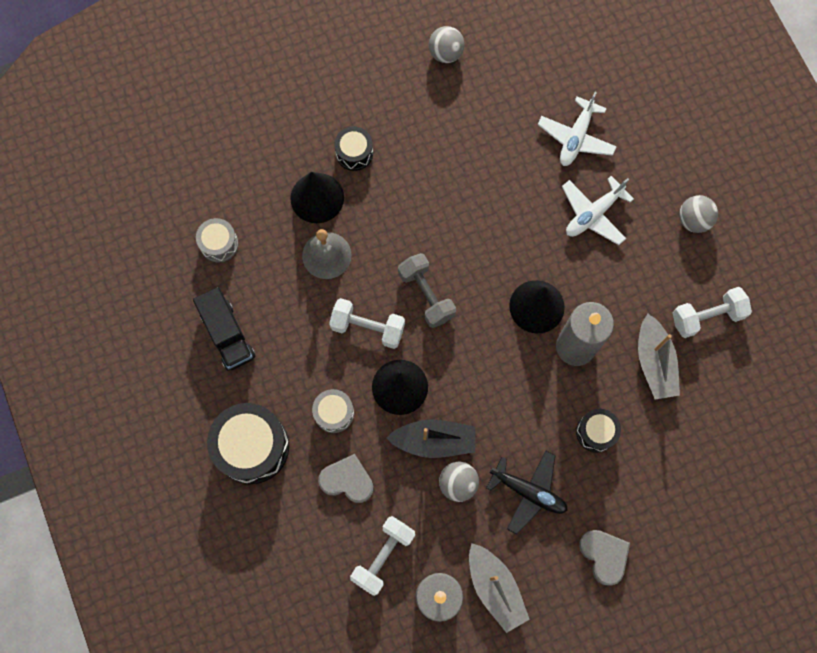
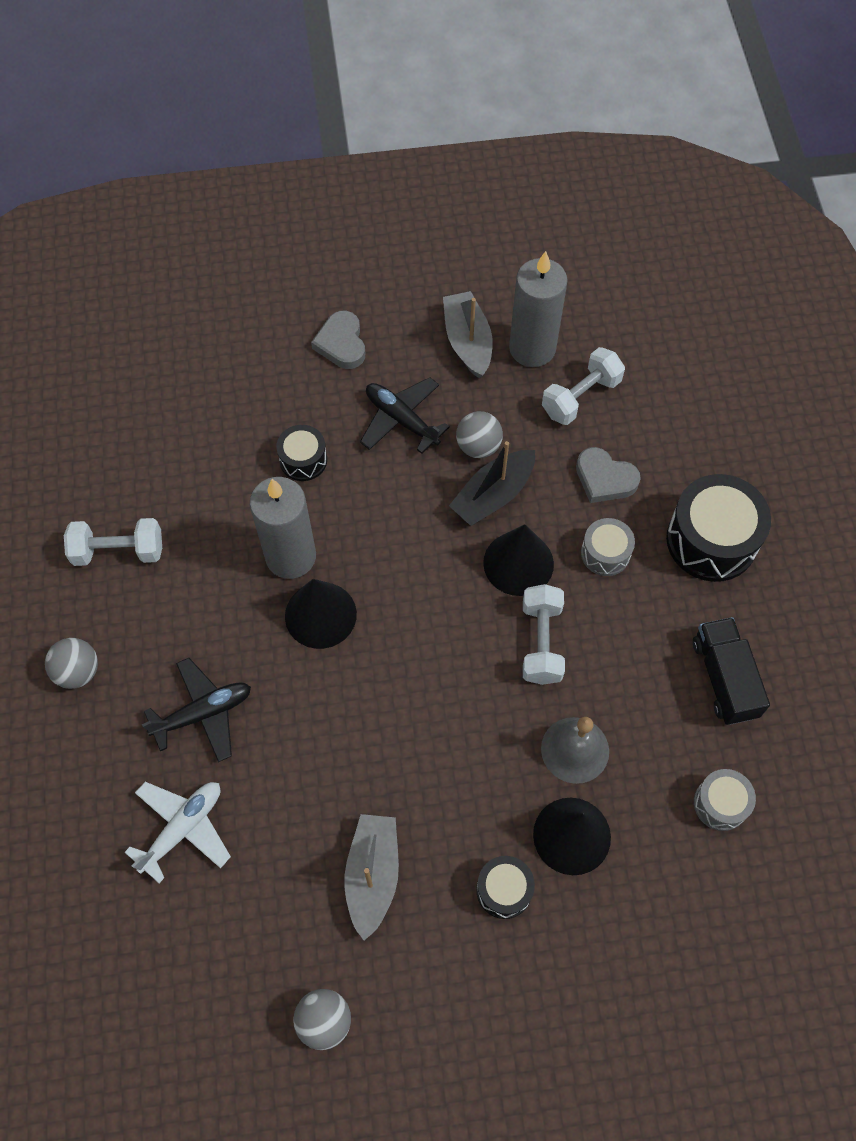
camera: 165 degrees left, 10 degrees down
white dumbbell [329,298,405,349] -> white dumbbell turned 60 degrees clockwise [523,584,565,685]
black boat [386,419,475,458] -> black boat turned 60 degrees counterclockwise [449,441,535,526]
grey dumbbell [398,253,456,328] -> none
white plane [562,176,634,245] -> black plane [142,658,251,762]
grey boat [638,314,680,400] -> grey boat moved to [344,814,399,941]

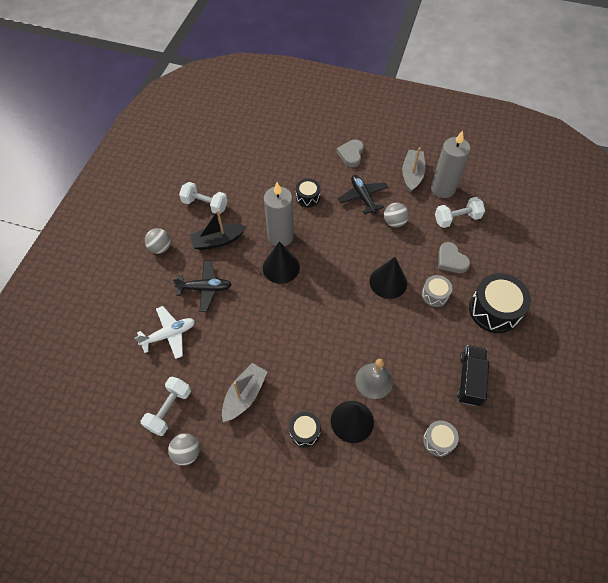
camera: 25 degrees right, 5 degrees down
black boat [449,441,535,526] -> black boat moved to [190,210,246,250]
white dumbbell [523,584,565,685] -> white dumbbell moved to [141,377,191,436]

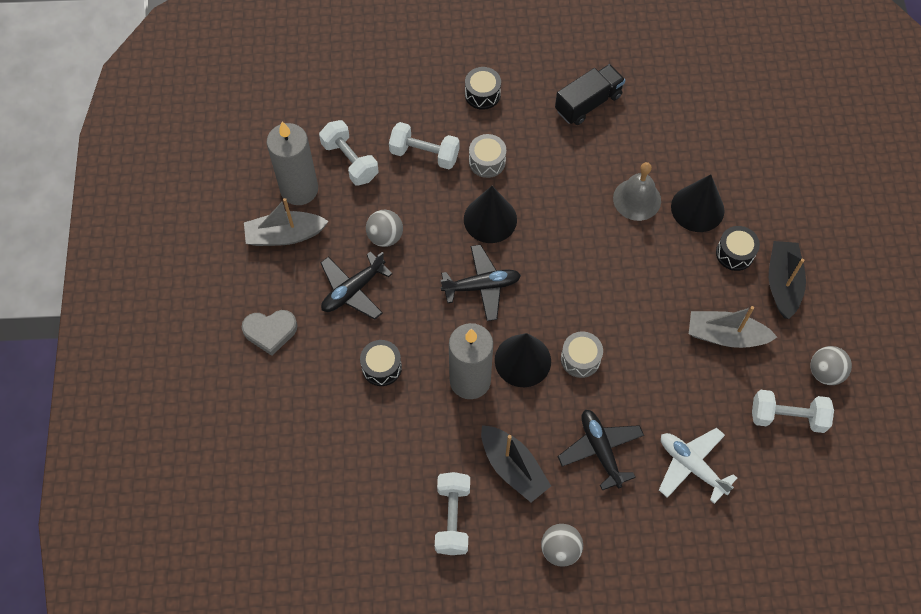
camera: 110 degrees left, 5 degrees up
grey drum [423,420,459,457] -> grey drum moved to [561,332,603,378]
grey heart [438,242,470,273] -> white dumbbell [389,122,460,169]
black truck [457,345,489,406] -> black truck turned 150 degrees clockwise [555,64,625,125]
black drum [469,273,531,333] -> black drum [465,67,501,110], size x0.54
none -> black plane [441,244,521,321]
none -> black boat [769,241,806,319]

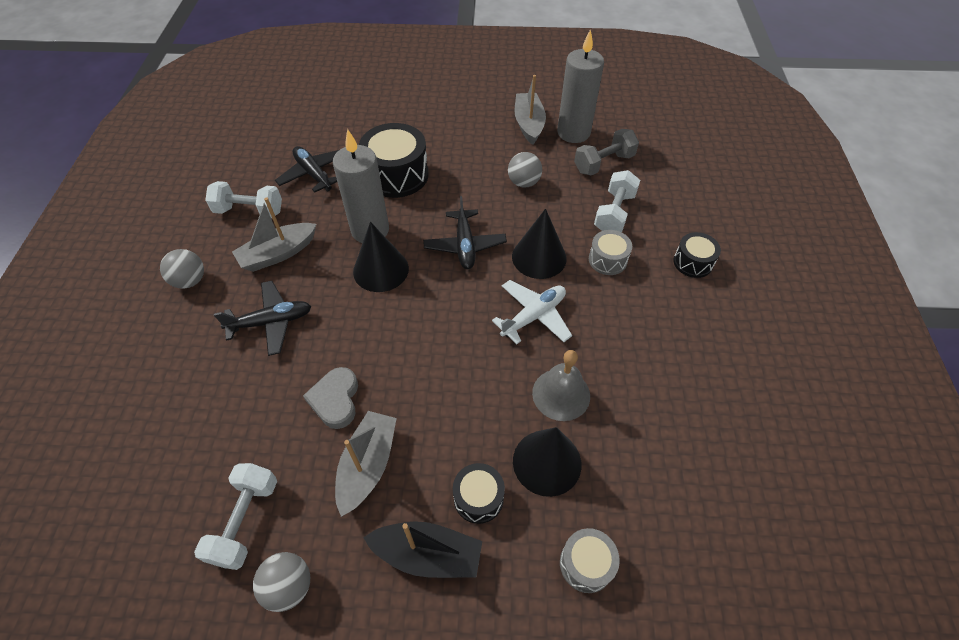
camera: 95 degrees right, 10 degrees down
grey heart [242,310,298,356] -> grey heart moved to [303,367,358,429]
white dumbbell [319,120,379,186] -> grey dumbbell [574,129,639,175]
black plane [321,251,392,320] -> black plane moved to [275,146,339,192]
black drum [360,340,402,386] -> black drum [359,123,428,198], size x1.84
black boat [481,425,551,502] -> grey boat [232,197,316,272]
black truck [555,64,625,125] -> none
grey drum [561,332,603,378] -> grey drum moved to [560,528,620,593]
white plane [659,428,737,504] -> white plane moved to [492,280,572,344]

